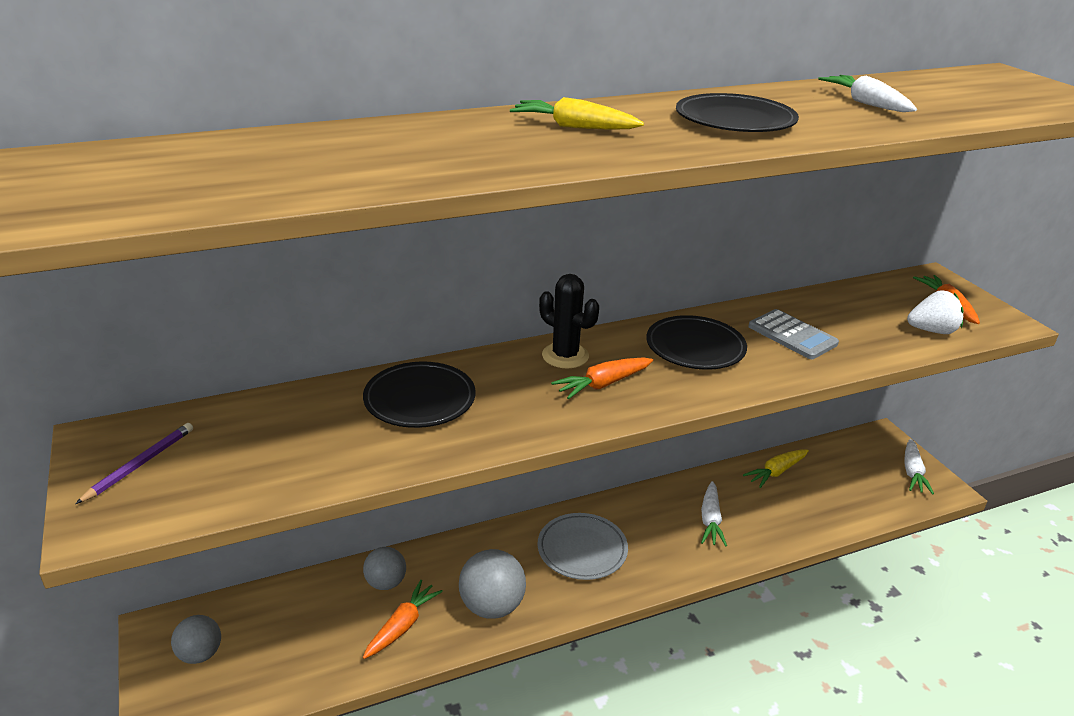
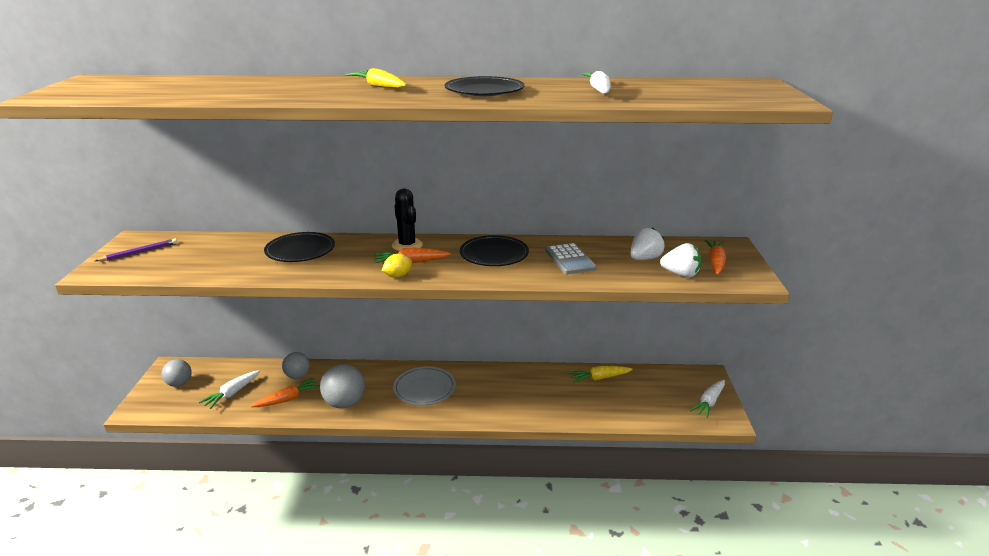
camera: 25 degrees right, 5 degrees down
white carrot [701,481,727,547] -> white carrot moved to [199,370,260,409]
none -> yellow lemon [382,254,412,278]
none -> white strawberry [631,227,665,260]

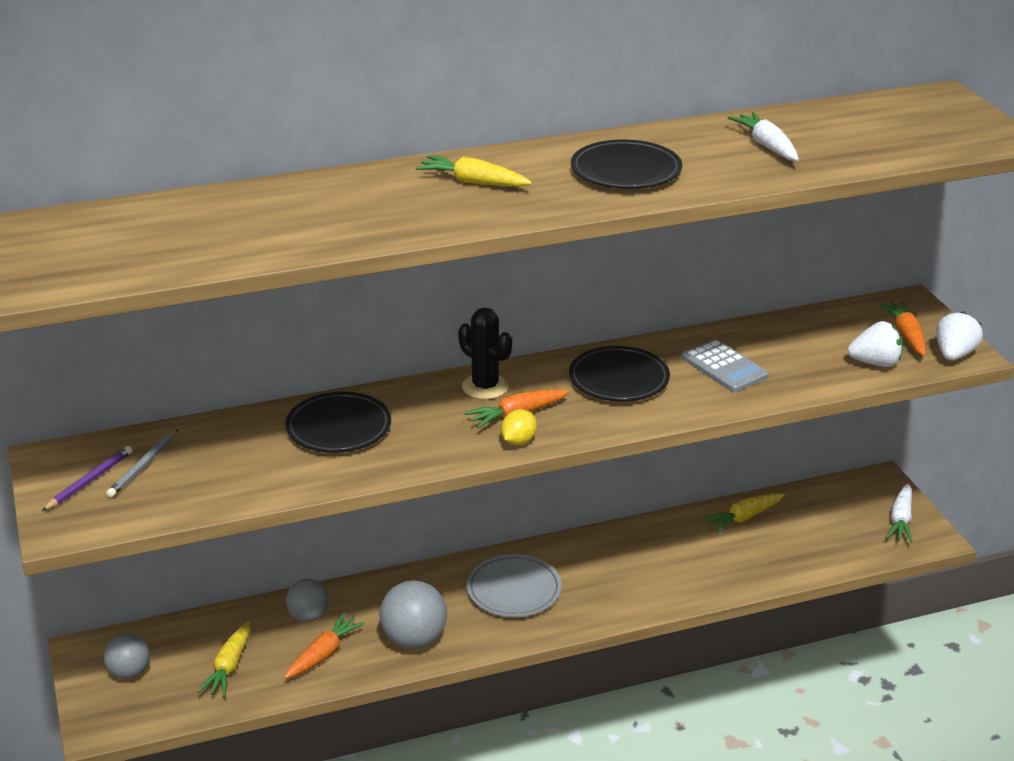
camera: 20 degrees left, 5 degrees up
white carrot [199,370,260,409] -> yellow carrot [197,621,251,697]
white strawberry [631,227,665,260] -> white strawberry moved to [936,311,983,361]
none -> grey pencil [106,429,178,498]

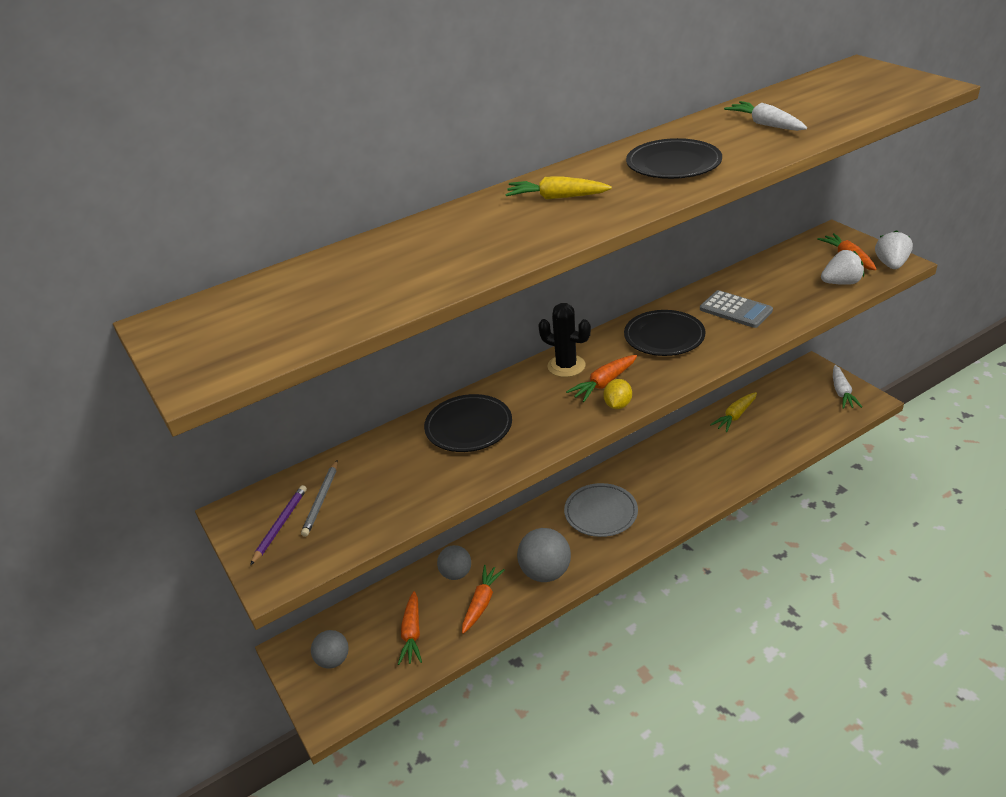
camera: 10 degrees left, 5 degrees up
yellow carrot [197,621,251,697] -> orange carrot [398,591,422,665]

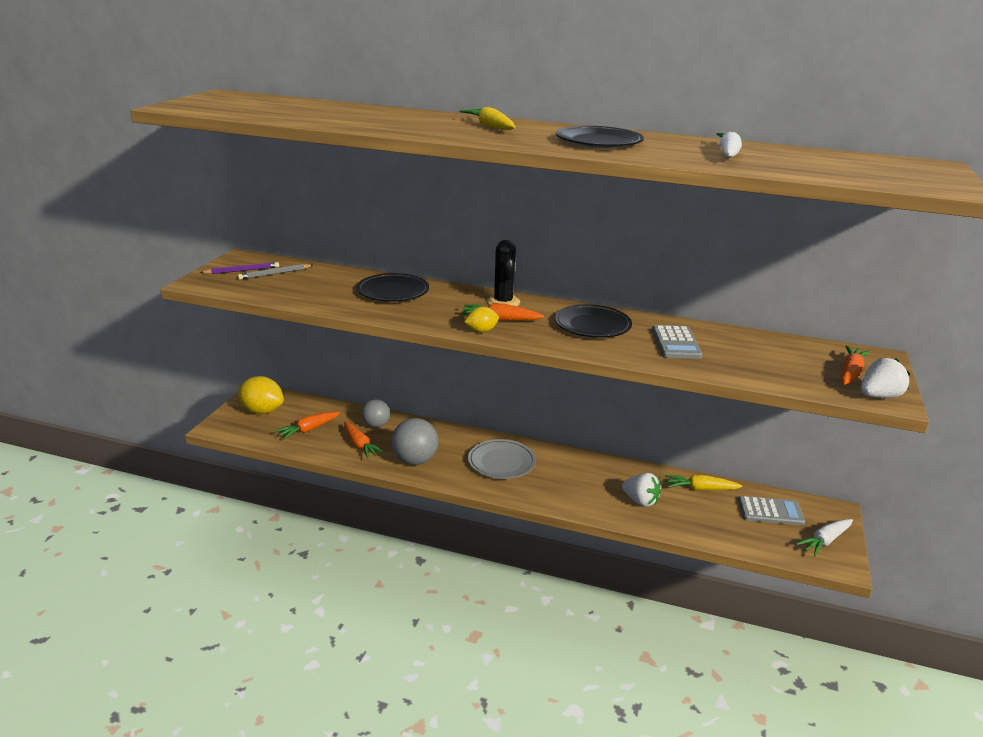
camera: 45 degrees right, 10 degrees down
grey ball [311,630,349,669] -> yellow lemon [238,376,284,414]
orange carrot [462,565,505,634] -> orange carrot turned 75 degrees clockwise [344,422,385,459]
white strawberry [821,250,864,285] -> white strawberry moved to [622,473,661,507]
none -> grey calculator [738,496,805,525]

